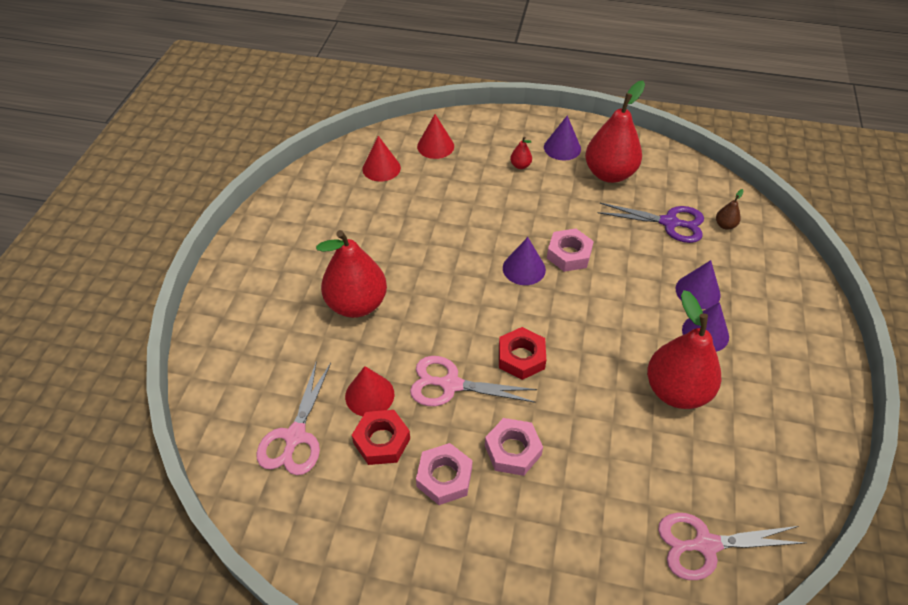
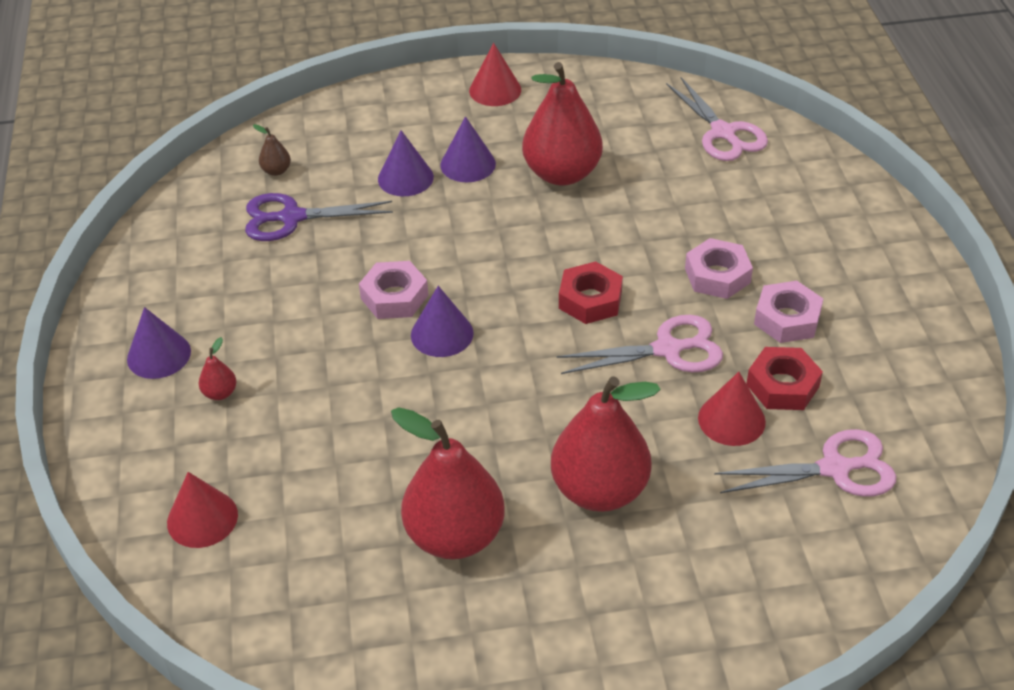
camera: 110 degrees left, 5 degrees down
red cone [363,136,401,182] -> red cone moved to [469,43,521,106]
pink scissors [410,356,537,406] -> pink scissors turned 90 degrees counterclockwise [556,315,723,374]
red pear [585,81,645,183] -> red pear moved to [391,407,505,559]
purple scissors [598,203,704,243] -> purple scissors turned 90 degrees counterclockwise [245,193,393,241]

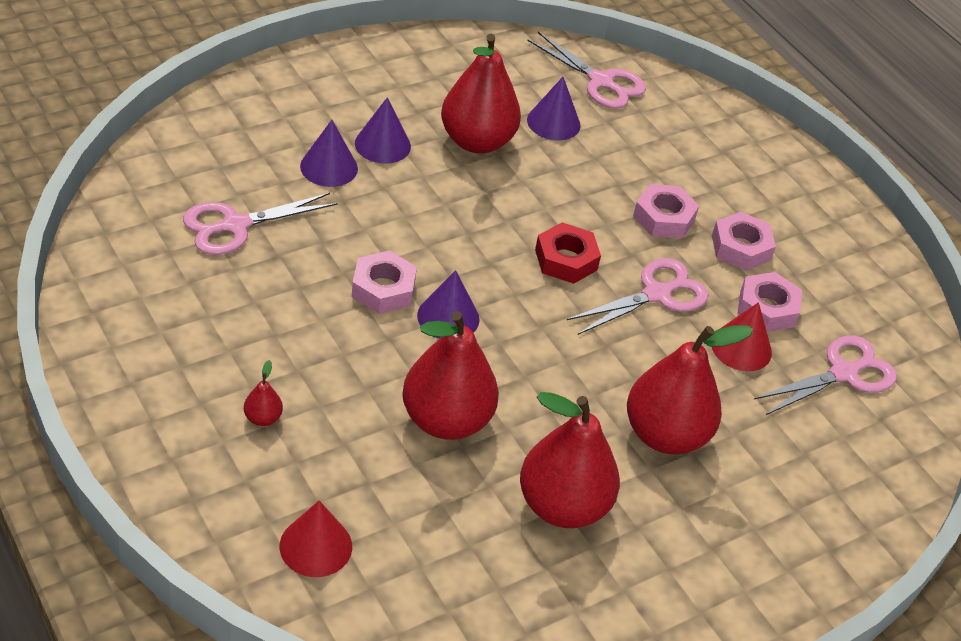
camera: 30 degrees left, 0 degrees up
purple cone [127,307,191,379] -> purple cone moved to [527,77,580,141]
purple scissors [245,193,393,241] -> pink scissors [183,193,338,255]
brown pear [253,124,291,176] -> none
red cone [469,43,521,106] -> none
red nut [747,347,823,410] -> pink nut [737,272,802,332]
none -> red pear [402,311,499,440]

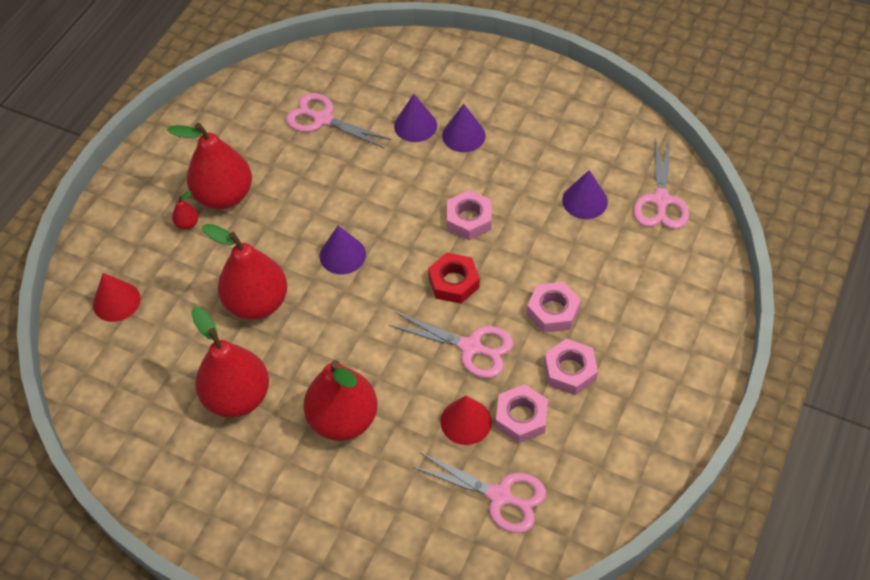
camera: 65 degrees right, 10 degrees up
pink nut [352,250,417,314] -> pink nut moved to [447,190,492,240]
red pear [441,34,521,153] -> red pear moved to [167,123,252,209]

